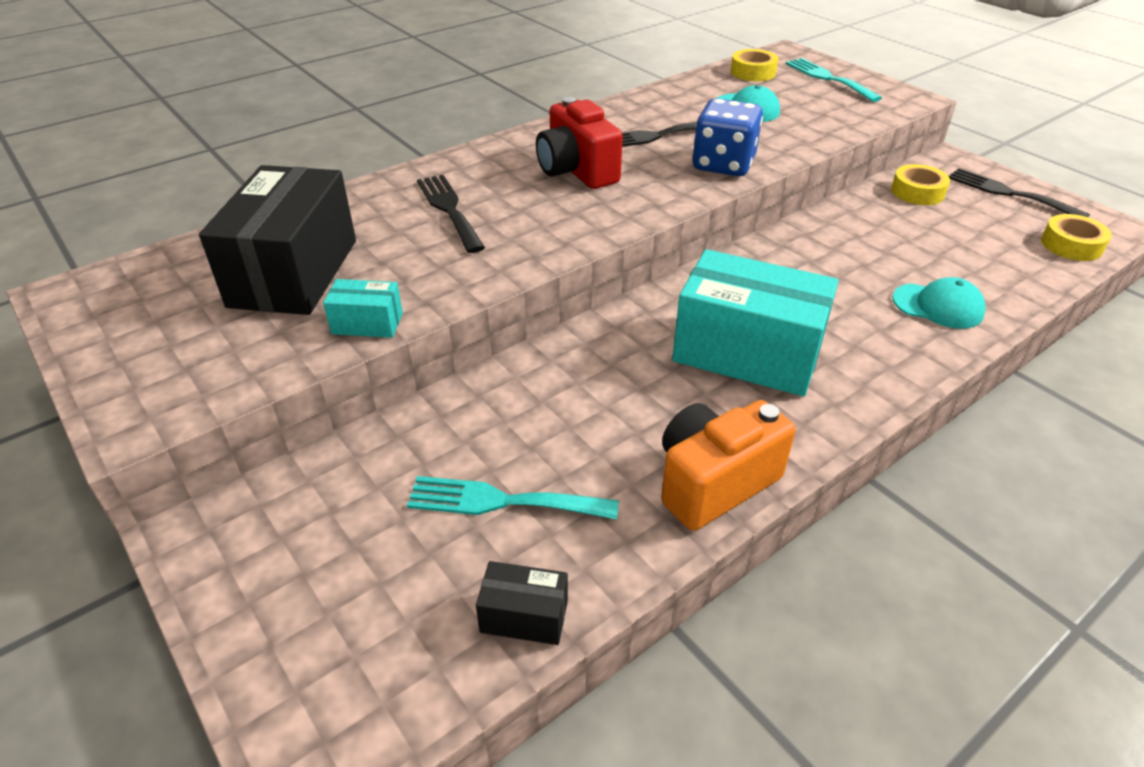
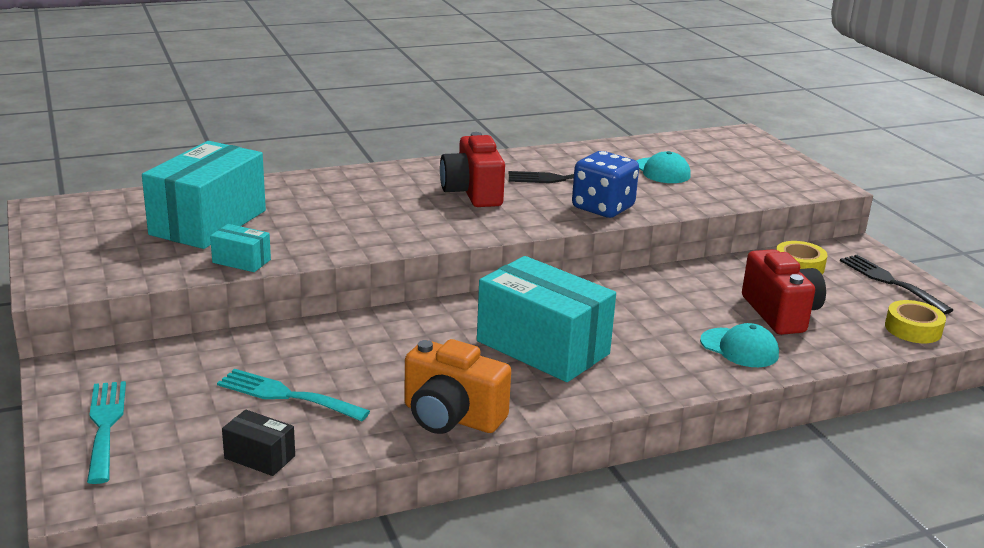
camera: 15 degrees right, 15 degrees down
black box [199,165,356,315] -> turquoise box [142,141,266,249]
black fork [417,175,485,253] -> none
orange camera [661,400,796,531] -> orange camera turned 135 degrees counterclockwise [404,339,511,434]
yellow tape [731,49,779,81] -> none
turquoise fork [786,58,882,102] -> turquoise fork moved to [87,381,126,484]
none -> red camera [742,249,826,335]

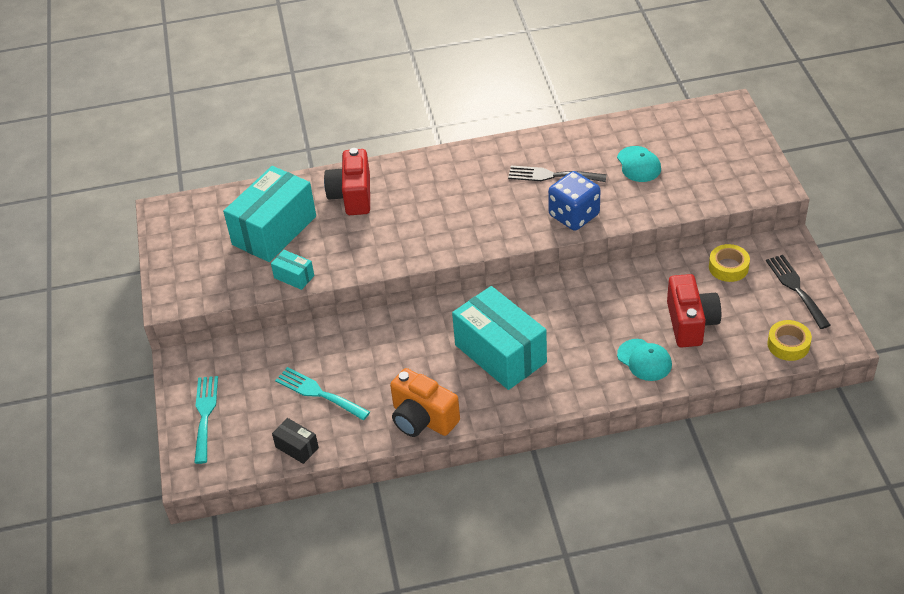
camera: 15 degrees right, 20 degrees up
red camera [440,132,505,207] -> red camera moved to [324,148,370,215]

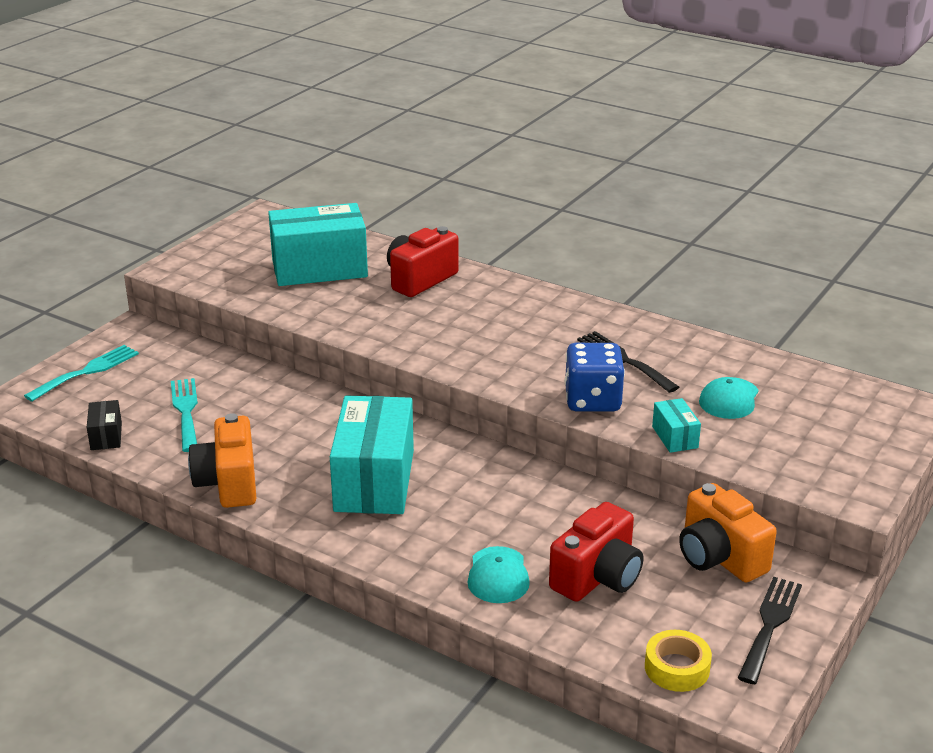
camera: 40 degrees right, 15 degrees down
turquoise box [271,250,314,290] -> turquoise box moved to [652,398,701,453]
yellow tape [709,244,750,282] -> orange camera [679,483,777,582]

